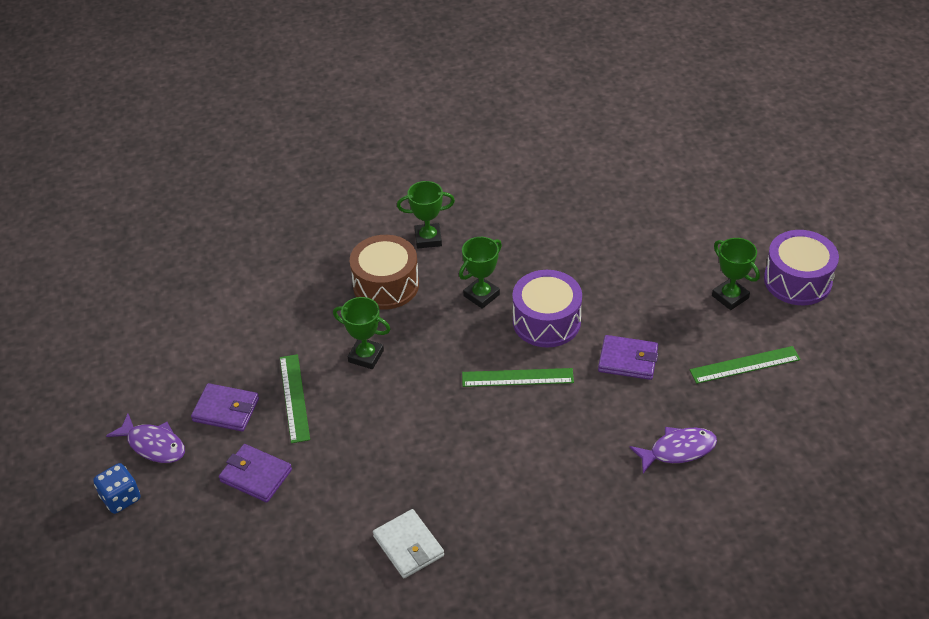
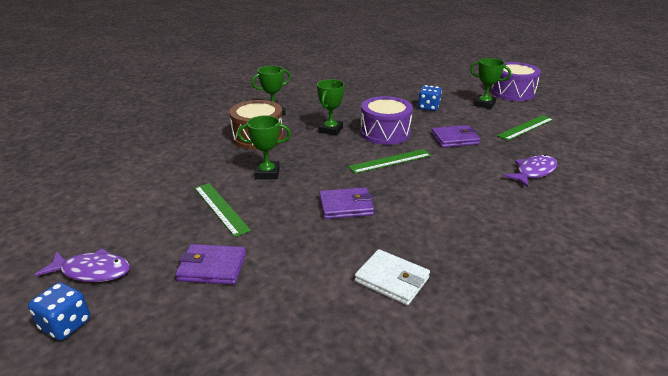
camera: 25 degrees left, 15 degrees down
purple wallet [191,383,259,431] -> purple wallet moved to [319,187,374,219]
none -> blue dice [418,85,442,111]

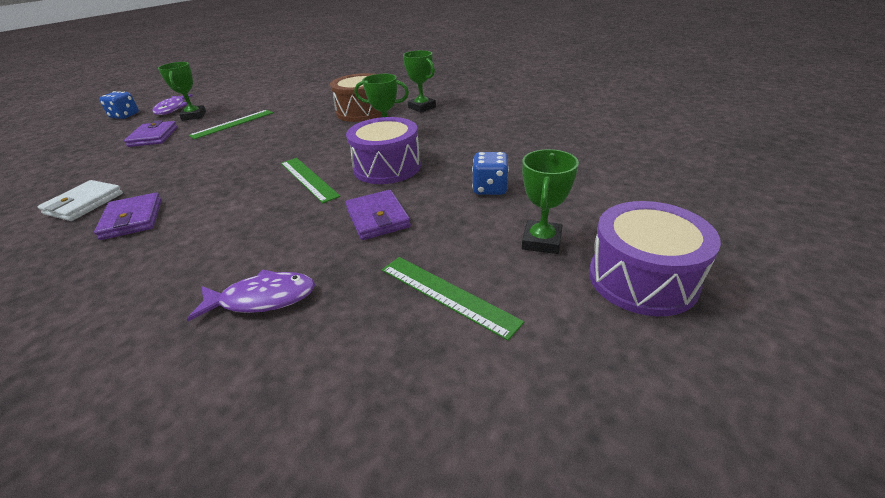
camera: 80 degrees right, 5 degrees up
green trophy [237,116,291,179] -> green trophy moved to [158,62,206,121]
purple wallet [319,187,374,219] -> purple wallet moved to [94,192,162,240]
purple fish [503,155,557,187] -> purple fish turned 45 degrees counterclockwise [187,269,315,321]

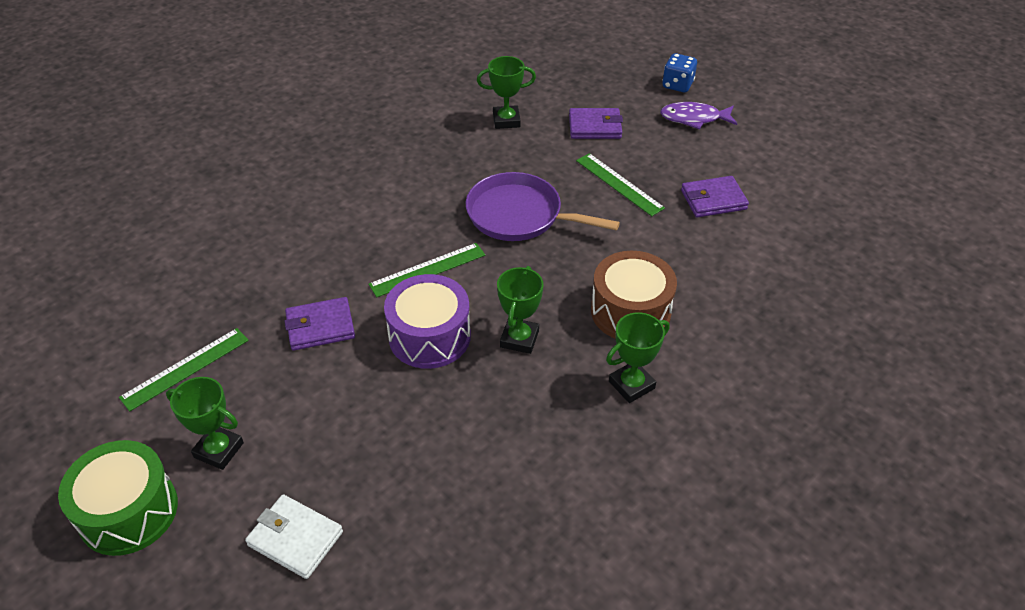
camera: 95 degrees right, 10 degrees up
white wallet [38,180,123,221] -> white wallet moved to [245,494,343,579]
purple wallet [94,192,162,240] -> purple wallet moved to [681,176,749,217]
green trophy [158,62,206,121] -> green trophy moved to [477,56,536,129]
purple fish [187,269,315,321] -> none
blue dice [472,152,509,195] -> none
purple drum [589,201,721,316] -> green drum [58,440,178,556]
none -> purple pan [466,172,620,241]

